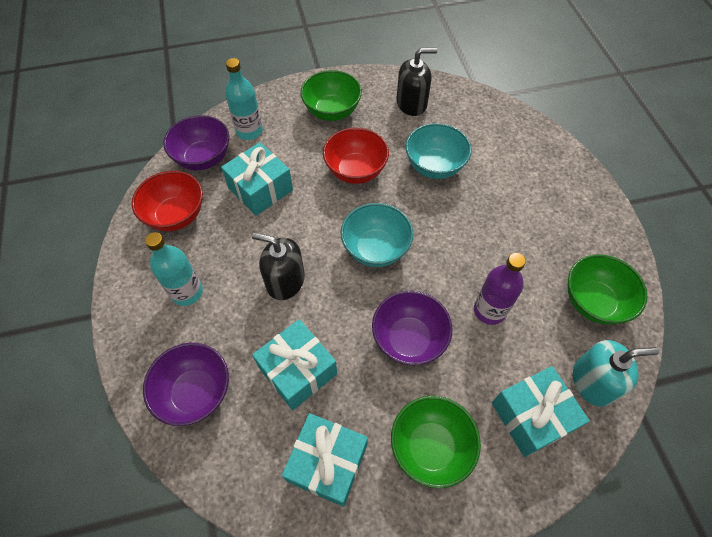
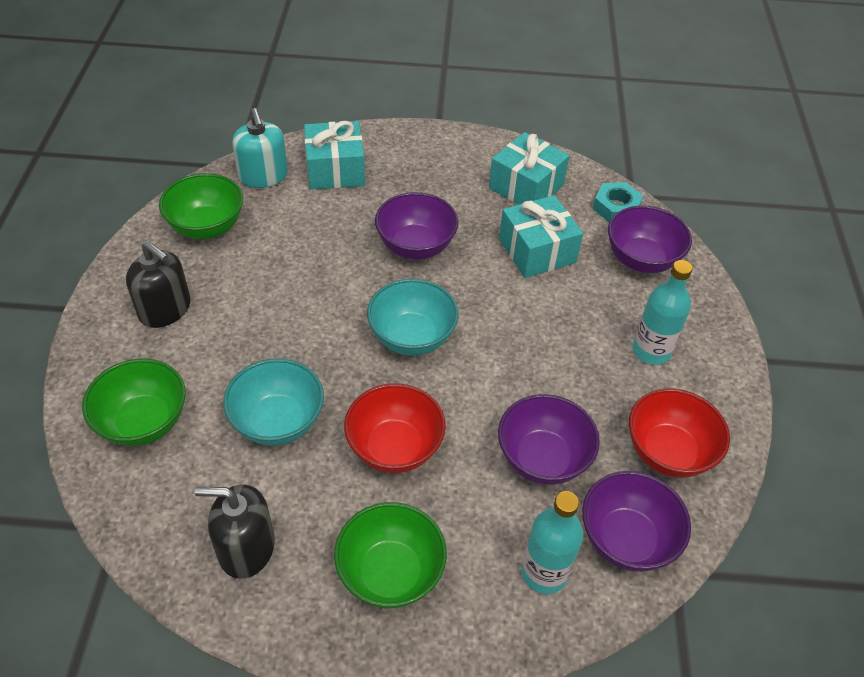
camera: 165 degrees left, 10 degrees down
turquoise gift [221,142,293,216] -> purple bowl [498,394,600,485]
black soap dispenser [252,233,305,300] -> black soap dispenser moved to [126,241,191,328]
green bowl [391,396,481,488] -> green bowl moved to [82,359,186,446]
purple bottle [474,253,526,325] -> none
turquoise soap dispenser [573,340,659,407] -> turquoise soap dispenser turned 120 degrees counterclockwise [232,108,288,188]
none -> turquoise nut [593,182,643,222]

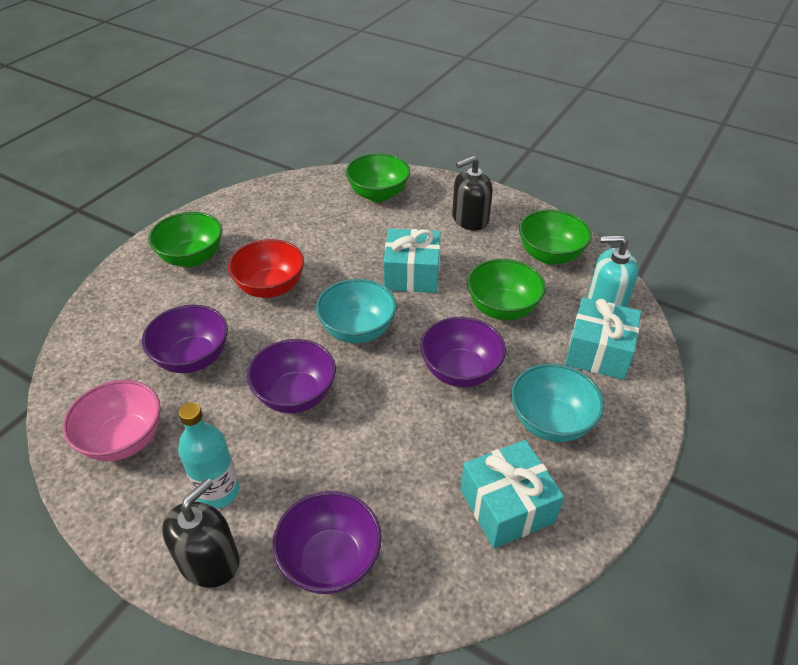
camera: 120 degrees right, 5 degrees down
black soap dispenser [195,484,275,579] -> black soap dispenser moved to [162,478,239,588]
turquoise bowl [223,358,324,446] -> turquoise bowl moved to [511,363,604,442]
turquoise gift [499,195,583,278] -> turquoise gift moved to [383,229,441,293]
turquoise bottle [521,491,583,594] -> none
purple bowl [582,471,691,572] -> purple bowl moved to [247,339,336,413]
turquoise nut [593,182,643,222] -> none
red bowl [629,388,730,478] -> pink bowl [63,380,161,461]
none -> green bowl [467,259,546,320]

